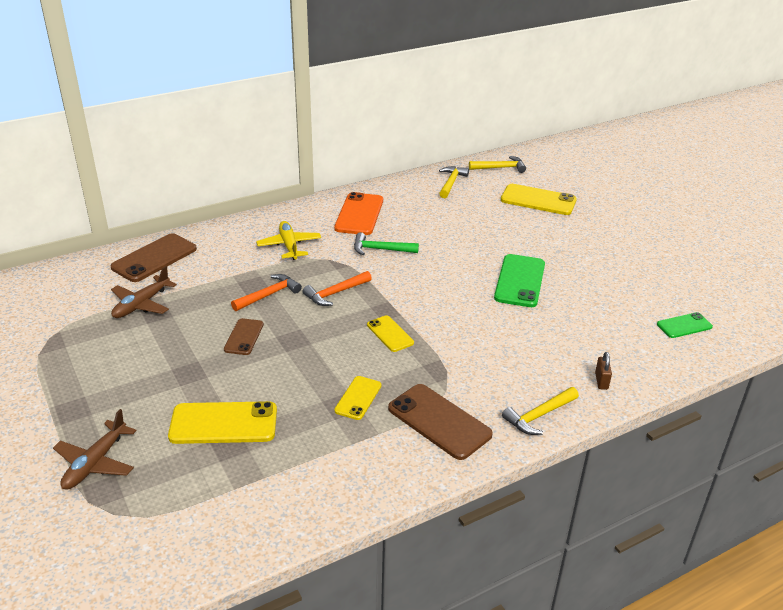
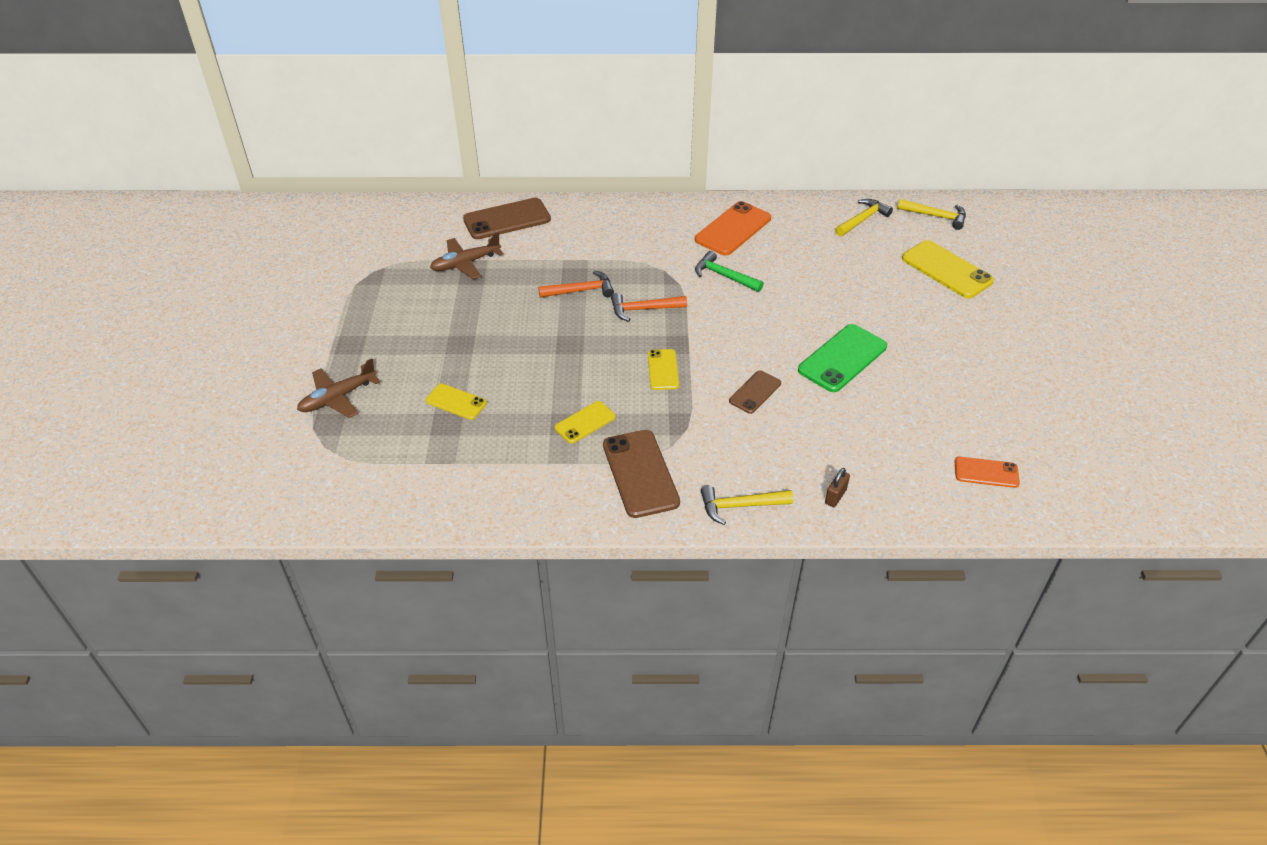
camera: 30 degrees right, 10 degrees up
yellow phone [168,401,277,444] -> yellow phone [426,384,487,420], size x0.58
brown phone [224,318,264,355] -> brown phone moved to [729,370,781,414]
yellow plane [256,221,321,260] -> none
green phone [657,312,713,338] -> orange phone [954,457,1020,488]

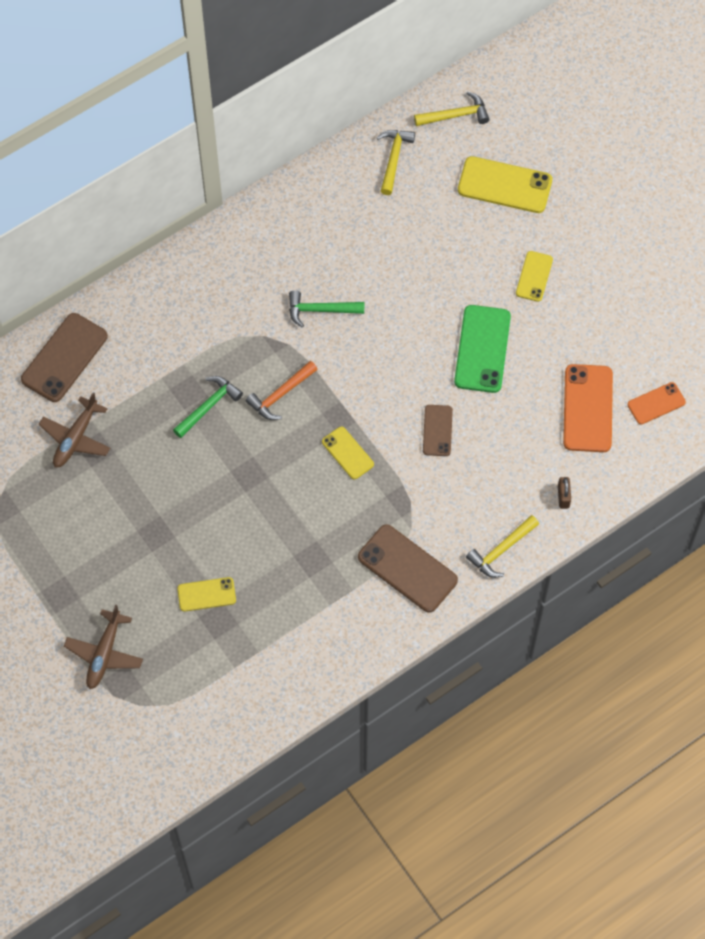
camera: 35 degrees left, 20 degrees up
orange hammer [538,270,614,298] -> green hammer [173,376,243,438]
yellow phone [555,401,616,444] -> yellow phone moved to [516,251,553,302]
orange phone [695,201,771,256] -> orange phone moved to [563,364,613,452]

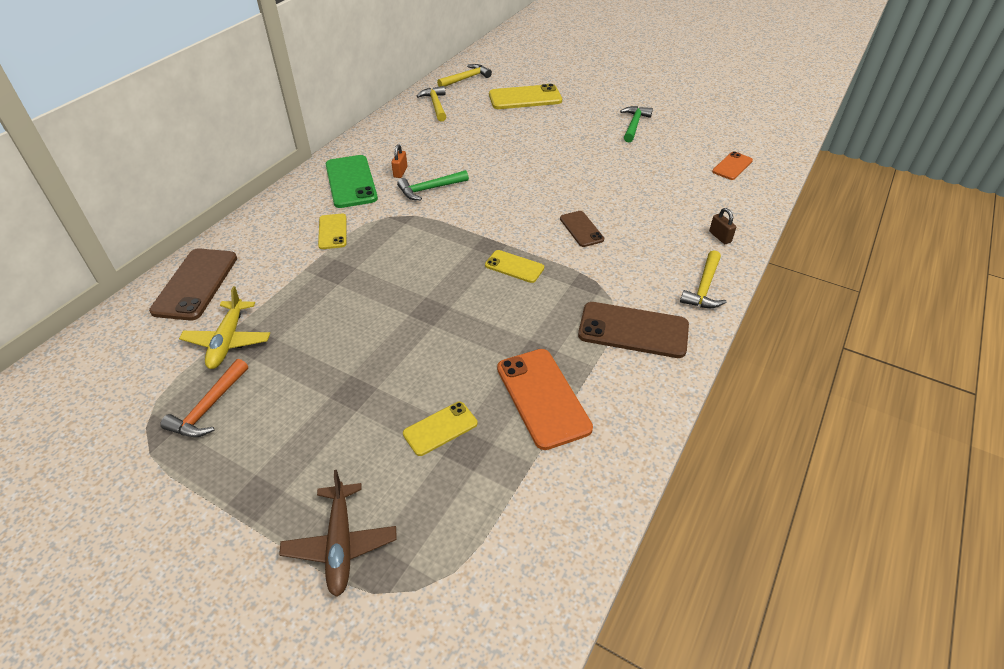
camera: 25 degrees left, 20 degrees down
brown plane [39,393,110,468] -> yellow plane [179,286,270,369]
green hammer [173,376,243,438] -> green hammer moved to [620,106,653,143]
orange hammer [246,361,318,420] -> orange hammer moved to [160,359,248,437]
green phone [454,305,511,393] -> green phone moved to [326,155,378,208]
yellow phone [516,251,553,302] -> yellow phone moved to [318,214,346,249]
orange phone [563,364,613,452] -> orange phone moved to [497,349,593,450]
none -> orange padlock [391,144,407,178]

